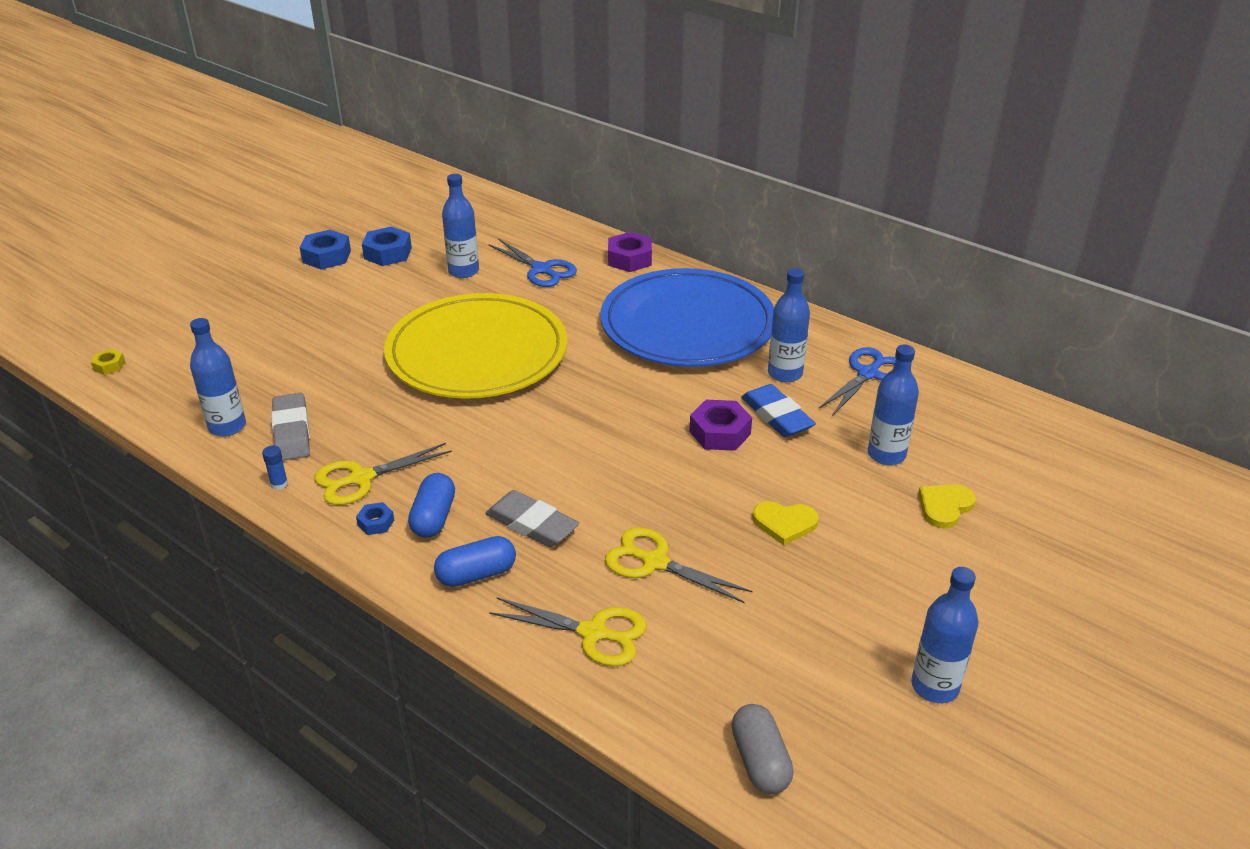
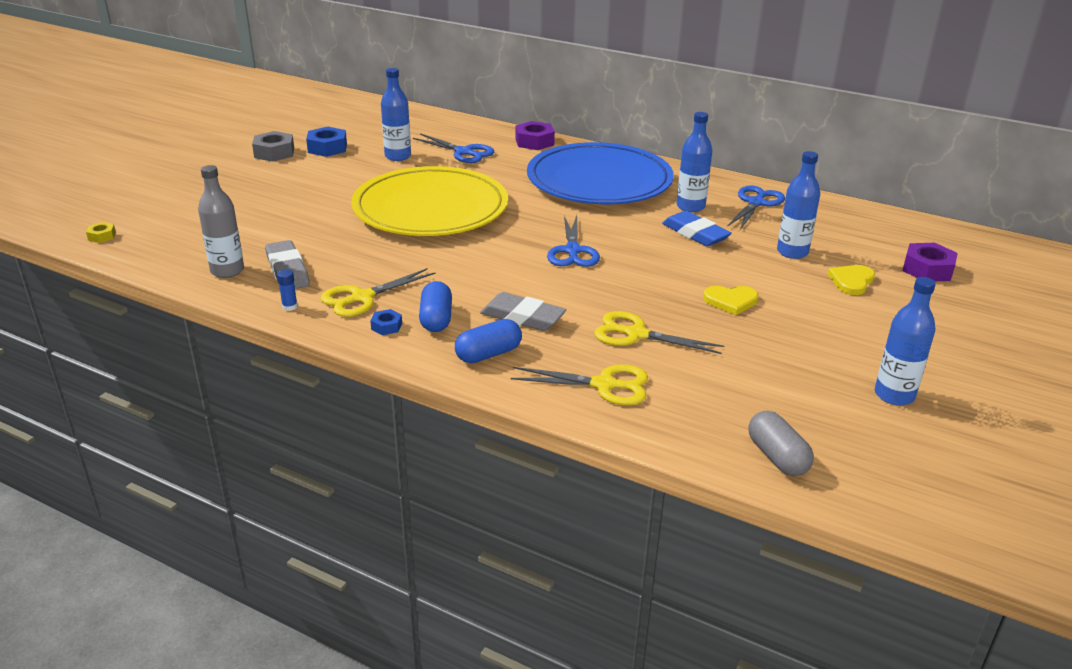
camera: 10 degrees left, 5 degrees down
blue bottle [190,318,246,436] -> grey bottle [198,165,244,278]
blue nut [300,230,351,270] -> grey nut [252,131,294,162]
purple nut [689,400,752,451] -> purple nut moved to [902,243,958,281]
none -> blue scissors [547,215,600,267]

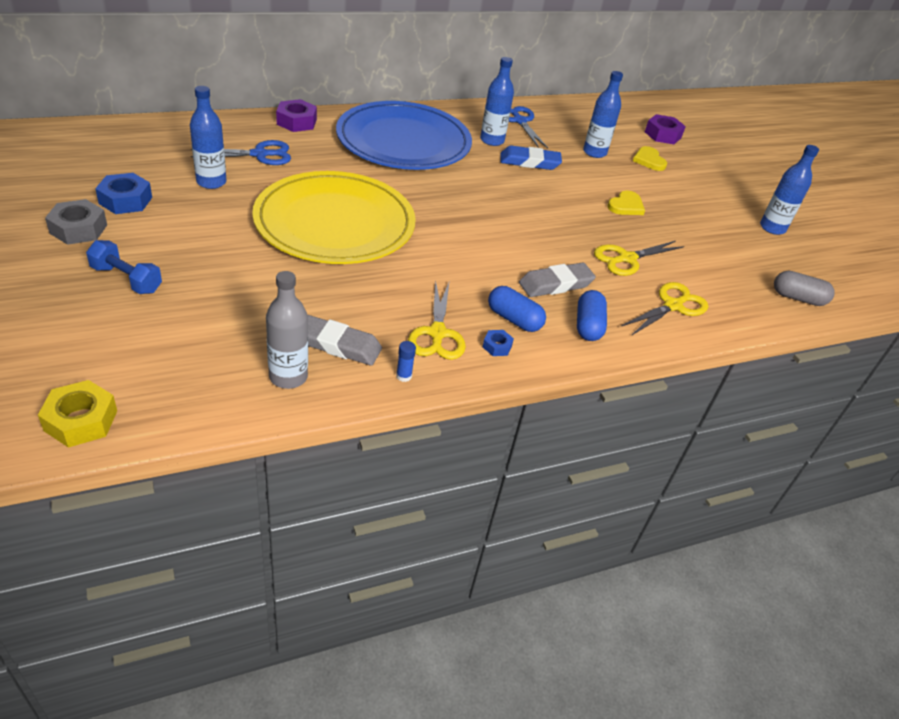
camera: 55 degrees left, 10 degrees up
yellow nut [86,222,116,243] -> yellow nut [38,380,117,448], size x1.86
blue scissors [547,215,600,267] -> none
none -> blue dumbbell [86,240,162,294]

